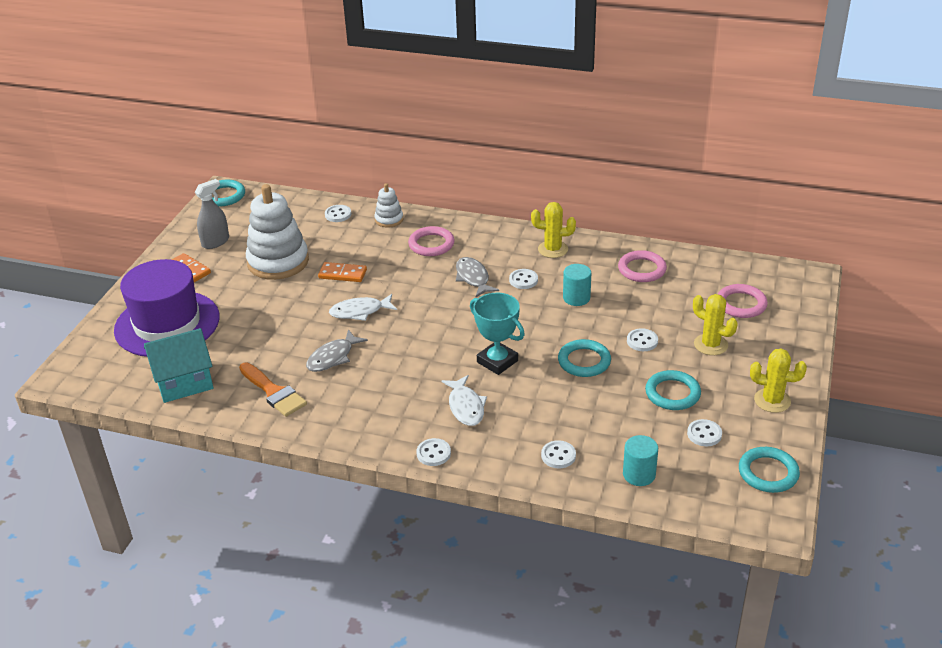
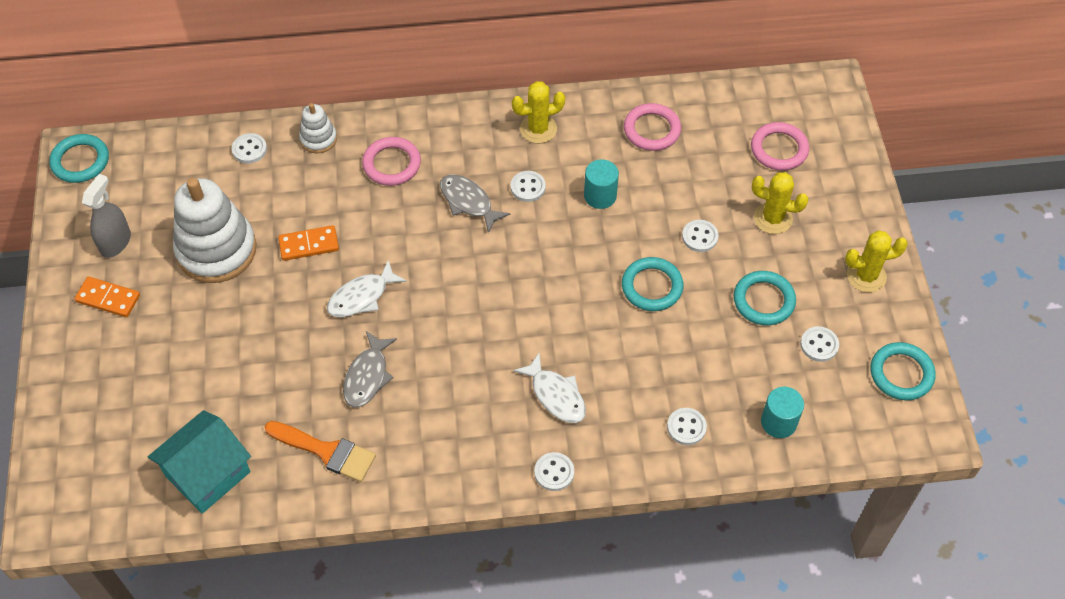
camera: 25 degrees left, 20 degrees up
purple hat [114,259,220,357] -> none
turquoise trophy [470,293,525,375] -> none

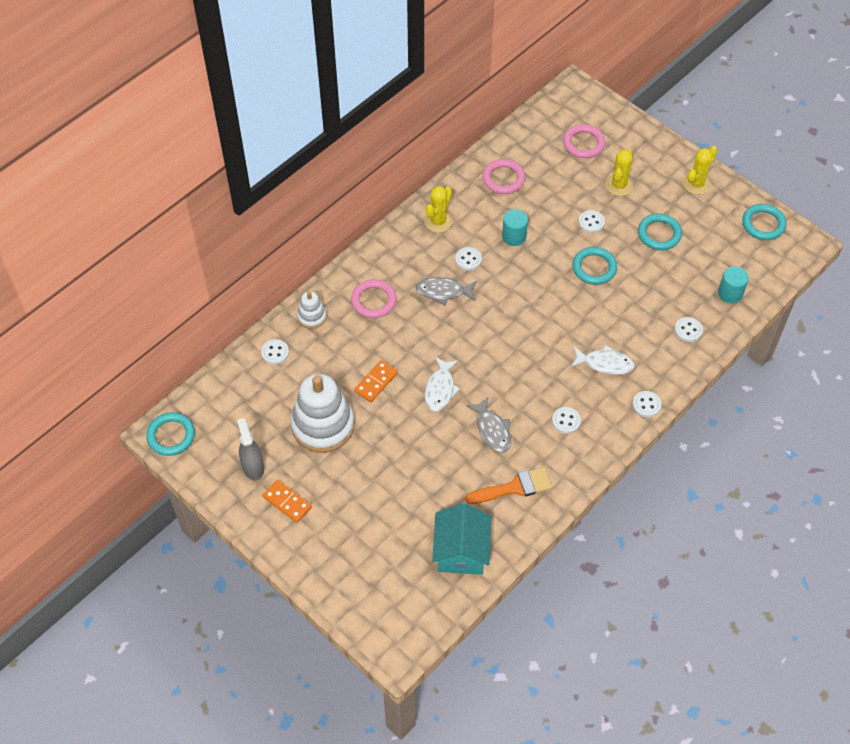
camera: 40 degrees left, 0 degrees up
orange domino [74,276,140,317] -> orange domino turned 60 degrees clockwise [262,480,312,523]
yellow cactus [752,172,809,234] -> yellow cactus turned 45 degrees counterclockwise [605,149,633,196]
white button [800,326,839,362] -> white button moved to [552,407,581,434]

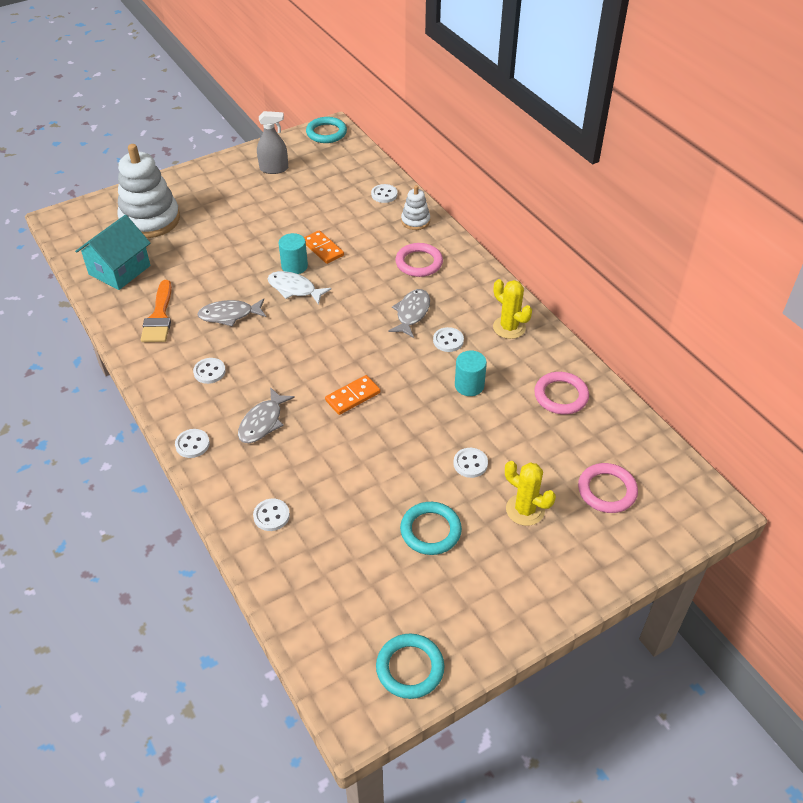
camera: 105 degrees right, 10 degrees down
orange domino [262,480,312,523] -> orange domino moved to [325,375,380,415]
white stacking toy [291,374,355,453] -> white stacking toy moved to [117,144,180,238]
turquoise house [432,503,491,574] -> turquoise house turned 75 degrees counterclockwise [75,215,150,290]
white fish [571,345,635,375] -> grey fish [238,387,295,443]
turquoise ring [573,247,617,285] -> none
yellow cactus [683,146,718,195] -> none
turquoise cylinder [718,266,749,304] -> turquoise cylinder moved to [279,233,308,274]

